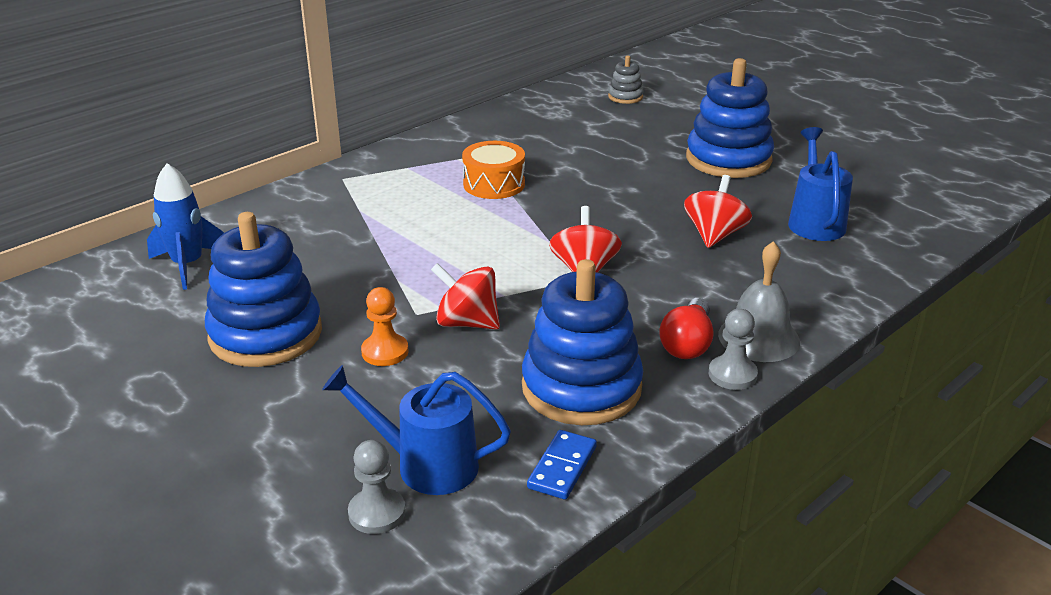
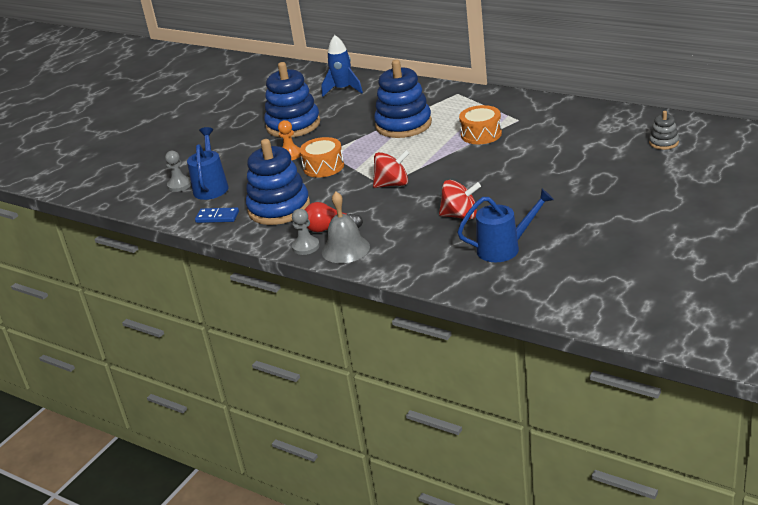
camera: 80 degrees right, 0 degrees up
red spinning top [431,263,500,330] -> orange drum [300,137,344,177]
blue stacking toy [686,58,774,178] -> blue stacking toy moved to [374,60,432,138]

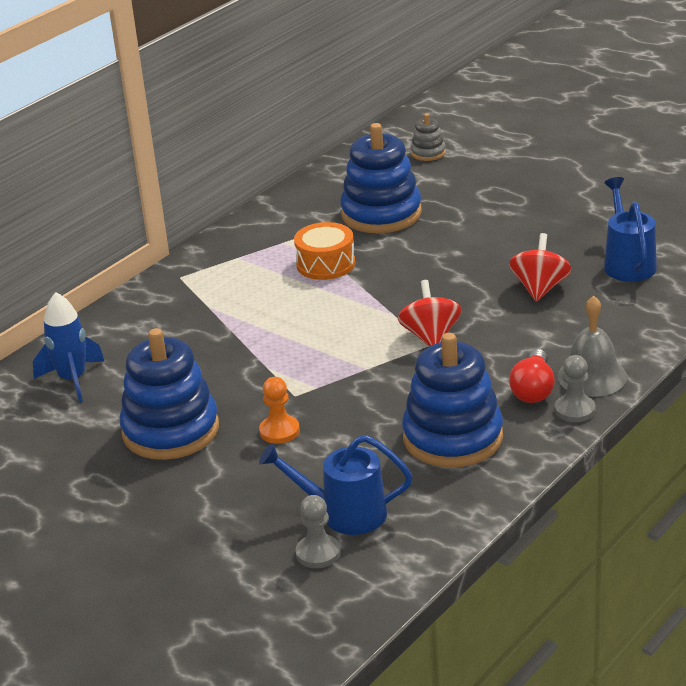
camera: 85 degrees left, 0 degrees up
blue domino [195,207,239,223] -> none
orange drum [300,137,344,177] -> none
blue stacking toy [374,60,432,138] -> blue stacking toy moved to [340,123,422,233]

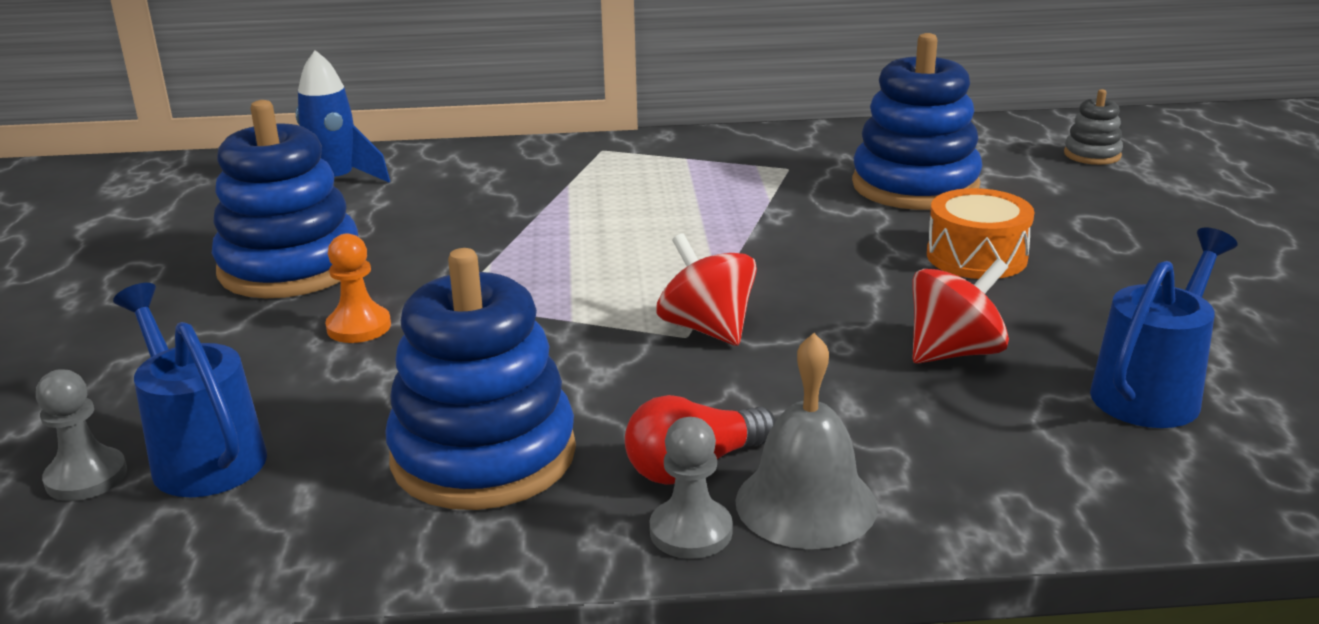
camera: 45 degrees right, 5 degrees down
orange drum [294,222,355,280] -> orange drum moved to [927,188,1034,279]
red spinning top [398,280,462,346] -> red spinning top turned 75 degrees counterclockwise [656,233,757,346]

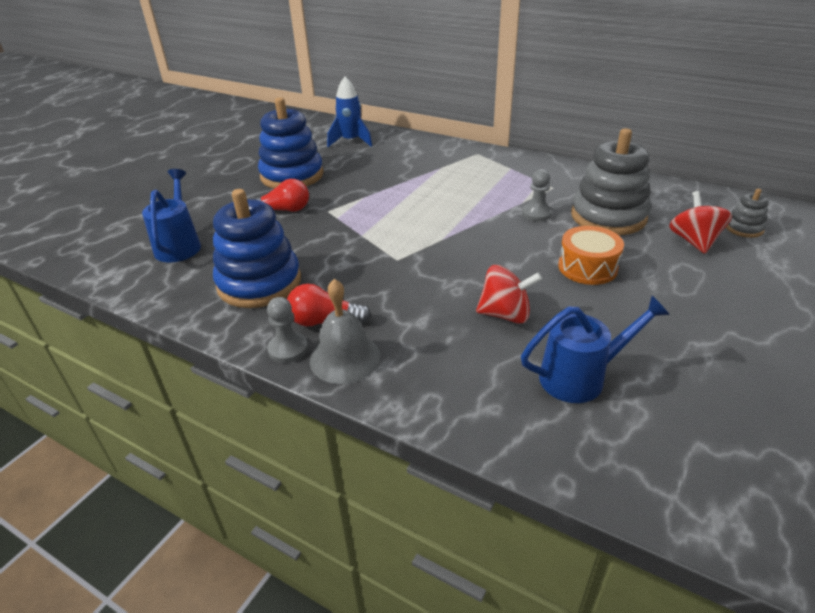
camera: 35 degrees right, 10 degrees up
grey pawn [36,369,127,501] -> grey pawn moved to [522,169,552,222]
orange pawn [325,234,391,343] -> red light bulb [254,179,309,212]
red spinning top [656,233,757,346] -> red spinning top moved to [669,191,732,254]
blue stacking toy [852,33,982,210] -> grey stacking toy [571,128,651,235]

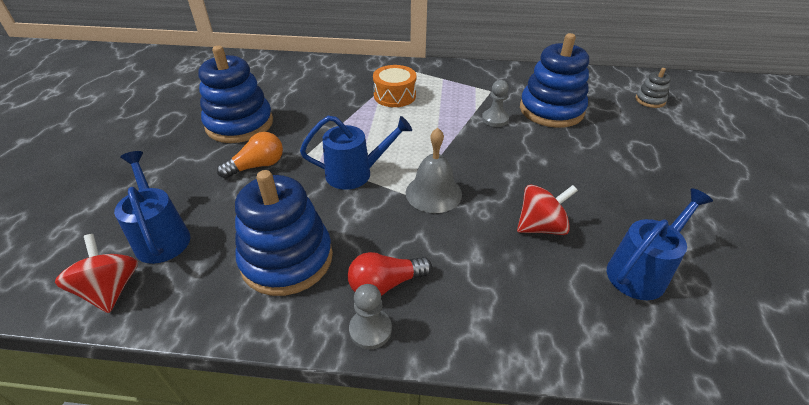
camera: 25 degrees left, 5 degrees up
red light bulb [254,179,309,212] -> orange light bulb [217,132,283,179]
grey bell [310,279,380,384] -> grey bell moved to [406,128,462,213]
blue rocket [327,77,372,147] -> none
orange drum [558,226,624,285] -> orange drum moved to [373,65,416,107]
grey stacking toy [571,128,651,235] -> blue stacking toy [520,33,589,128]
red spinning top [669,191,732,254] -> red spinning top moved to [55,234,138,313]
none -> blue watering can [300,116,412,190]

